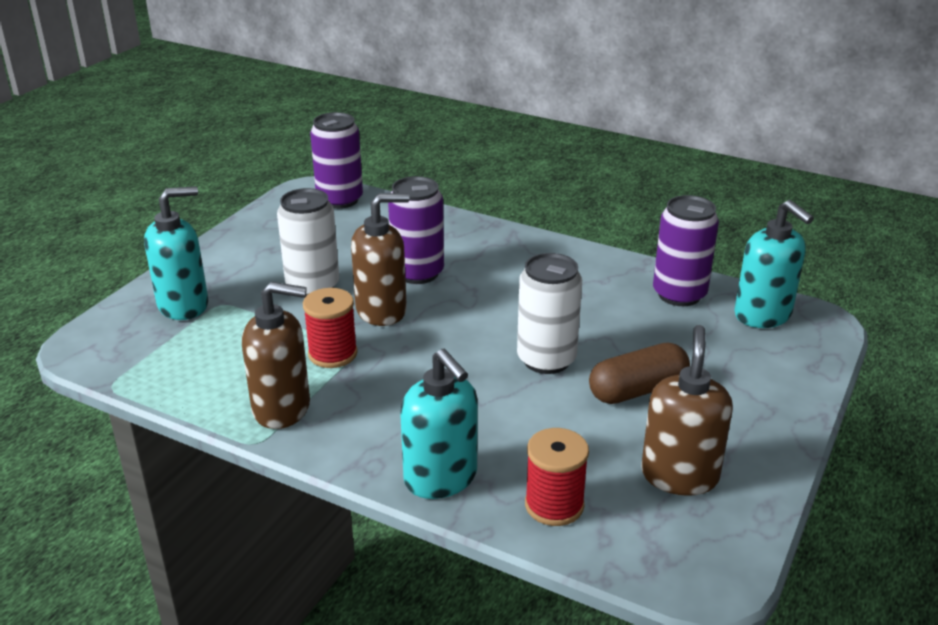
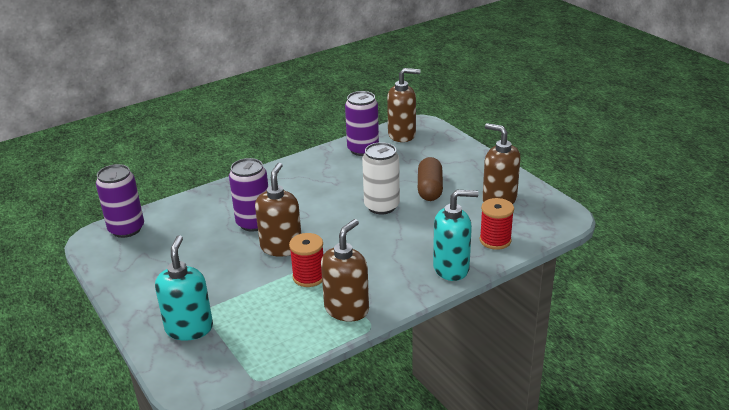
camera: 60 degrees left, 0 degrees up
white can [277,188,339,297] -> none
turquoise soap dispenser [734,200,814,328] -> brown soap dispenser [387,68,421,142]

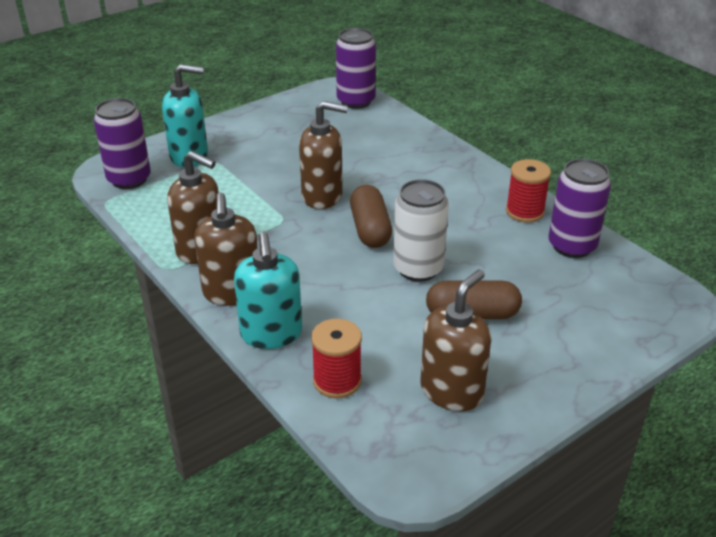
camera: 85 degrees right, 5 degrees up
purple can [229,158,268,232] -> purple can moved to [94,98,151,189]
red spool [289,233,323,287] -> red spool moved to [506,159,551,223]
brown soap dispenser [387,68,421,142] -> brown soap dispenser moved to [194,193,258,306]
none -> brown capsule [350,185,392,248]

